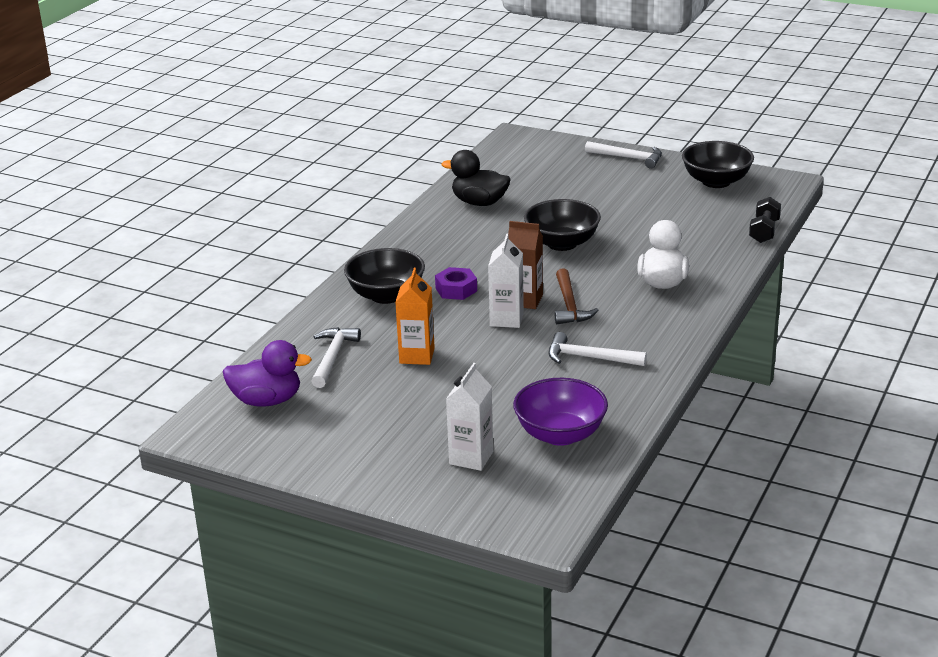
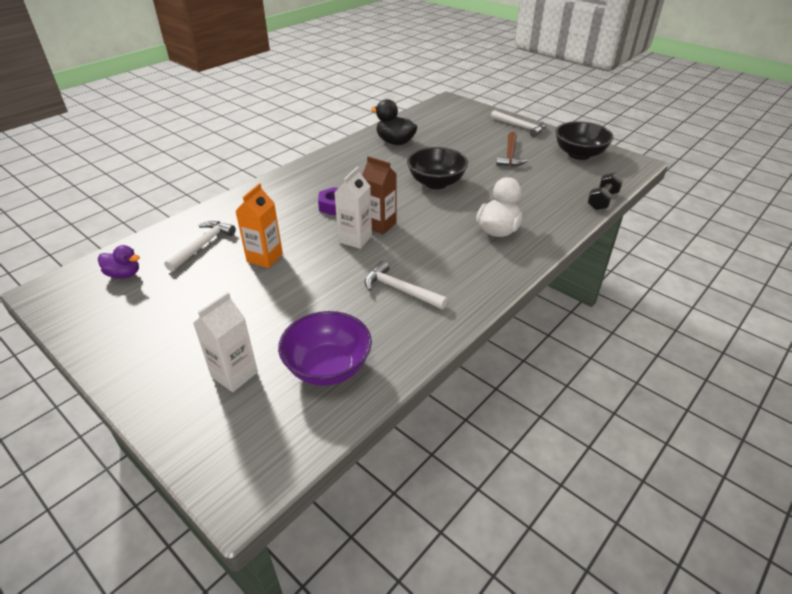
camera: 15 degrees right, 10 degrees up
purple duck [223,340,312,407] -> purple duck [98,245,140,279], size x0.64
black bowl [344,248,425,304] -> none
brown hammer [555,268,598,324] -> brown hammer moved to [496,132,528,167]

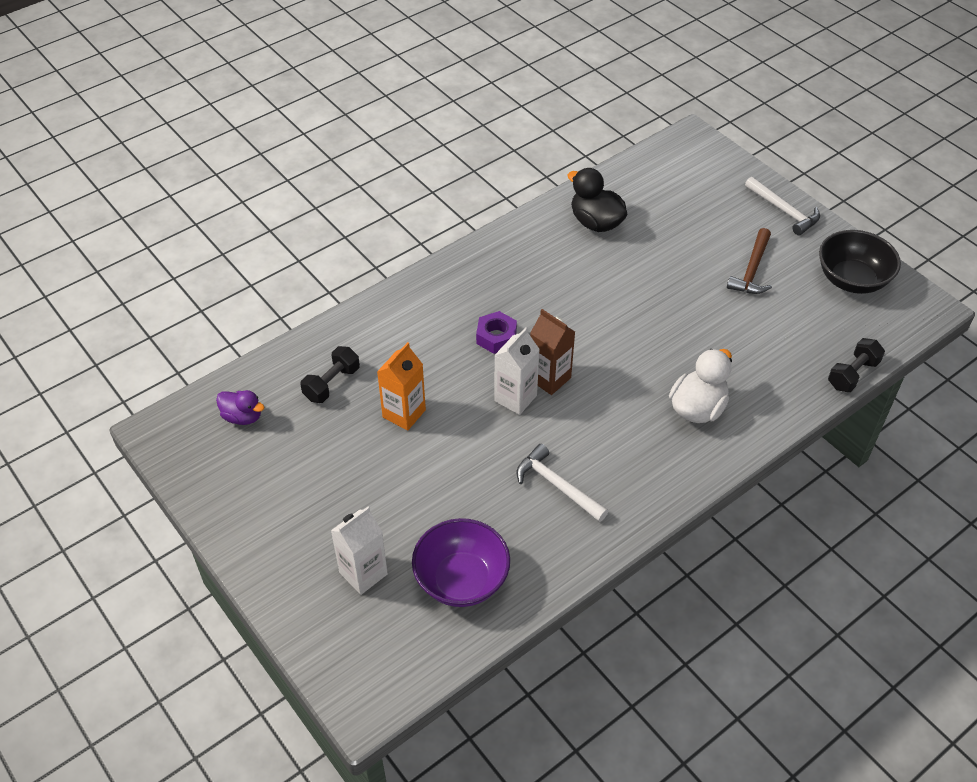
camera: 10 degrees right, 10 degrees up
white hammer [164,221,236,272] -> black dumbbell [300,346,360,403]
black bowl [407,147,468,189] -> none

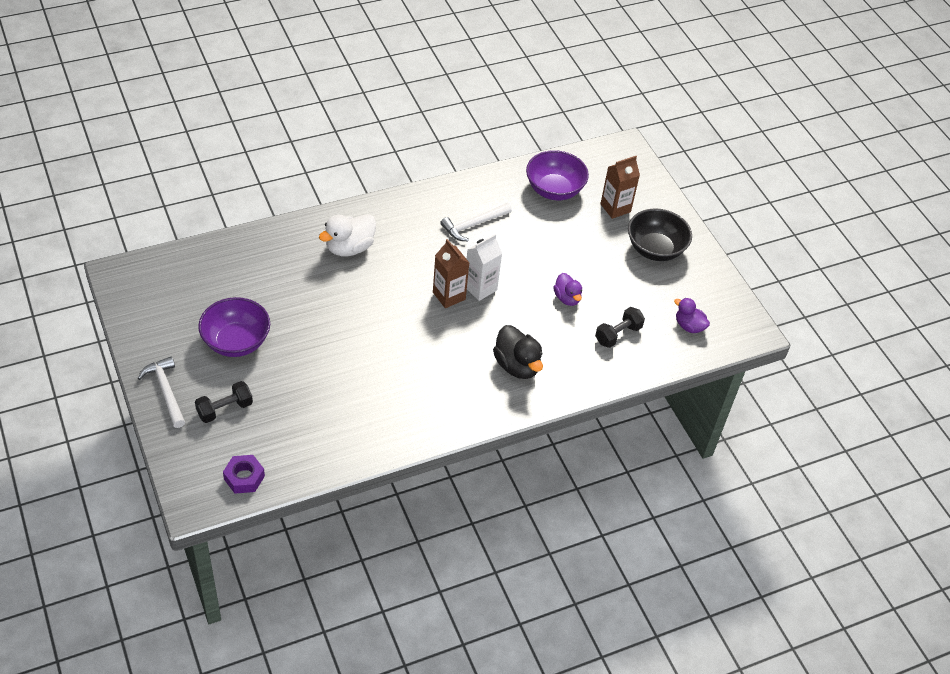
camera: 170 degrees left, 0 degrees up
white carton [331,507,388,595] -> brown carton [600,156,640,219]
orange carton [377,342,426,431] -> purple duck [553,273,582,306]
purple nut [476,311,517,354] -> purple nut moved to [223,455,265,494]
white hammer [516,444,608,522] -> white hammer turned 90 degrees clockwise [440,203,512,241]
black duck [567,168,627,232] -> black duck moved to [493,325,543,379]
brown hammer [727,228,772,294] -> purple bowl [198,297,270,357]
black bowl [819,230,901,294] -> black bowl moved to [628,208,692,261]
black dumbbell [828,338,885,392] -> black dumbbell moved to [195,381,253,423]

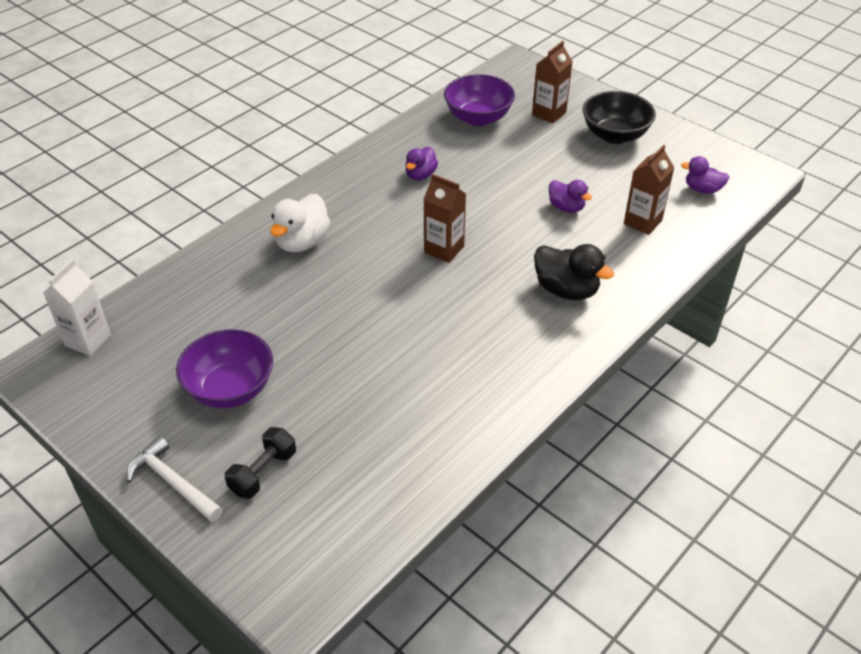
camera: 20 degrees left, 5 degrees down
purple nut [223,455,265,494] -> none
white hammer [440,203,512,241] -> purple duck [405,147,438,180]
white carton [467,234,502,301] -> white carton moved to [43,259,111,356]
black dumbbell [595,307,645,348] -> brown carton [624,145,674,235]

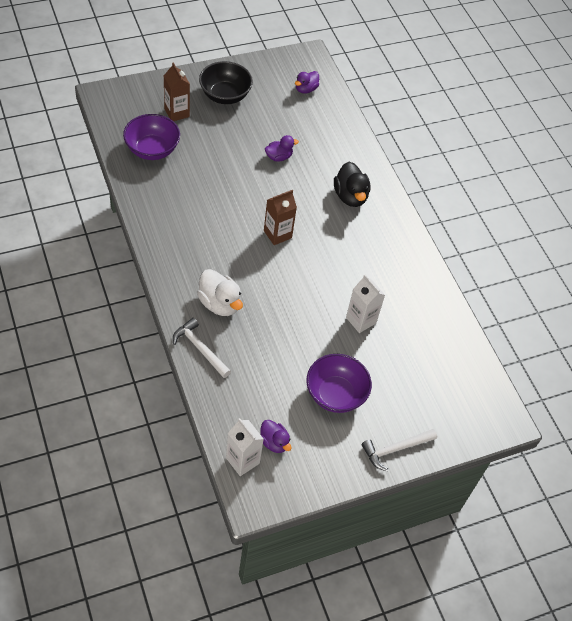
camera: 70 degrees left, 10 degrees up
black dumbbell [225,427,296,499] -> none
purple duck [405,147,438,180] -> purple duck moved to [261,420,291,453]
black duck [534,244,614,300] -> black duck turned 105 degrees clockwise [334,162,370,207]
brown carton [624,145,674,235] -> none
none -> white hammer [173,318,231,378]
none -> white carton [346,275,385,333]

